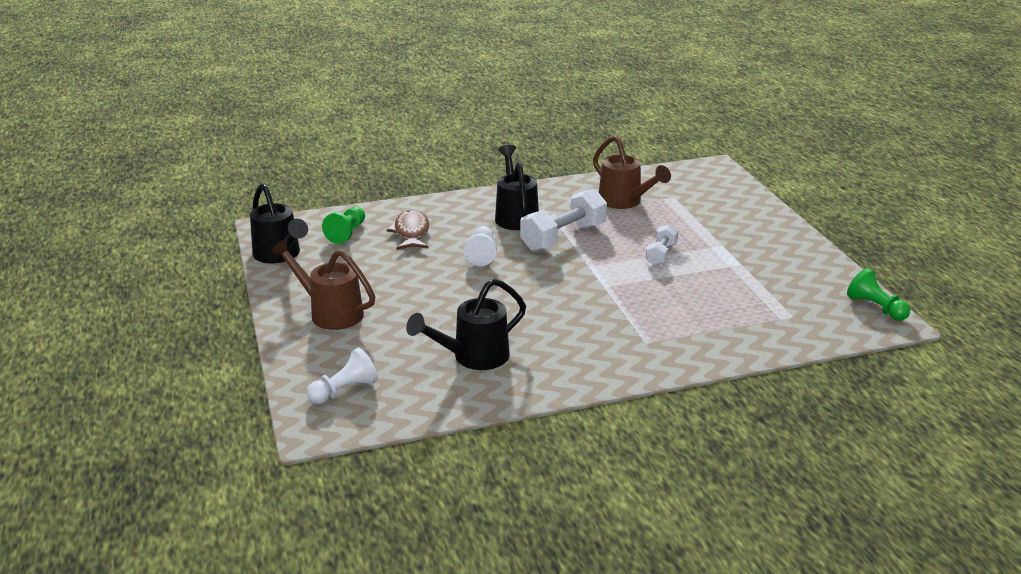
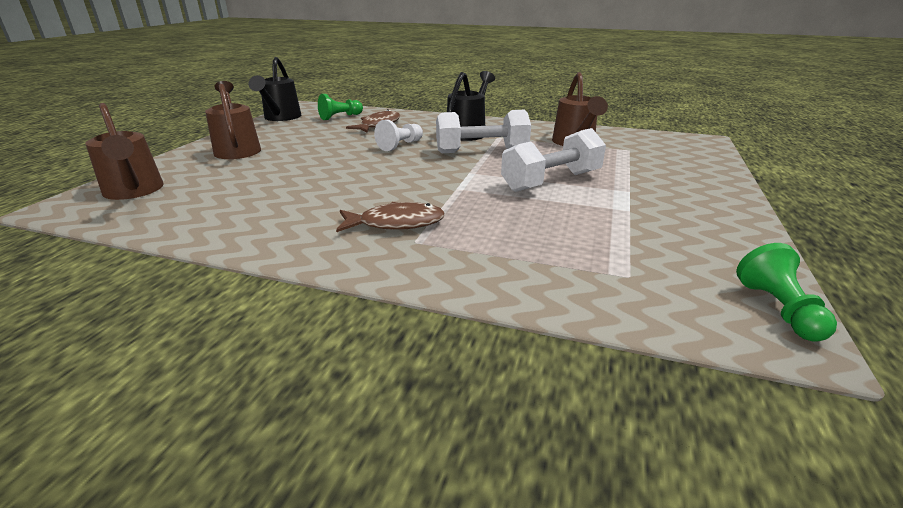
camera: 35 degrees right, 0 degrees up
white pawn [307,348,378,404] -> brown watering can [85,103,164,200]
black watering can [406,278,526,370] -> none
white dumbbell [646,224,678,265] -> white dumbbell [501,128,606,192], size x1.83
none -> brown fish [336,202,445,232]

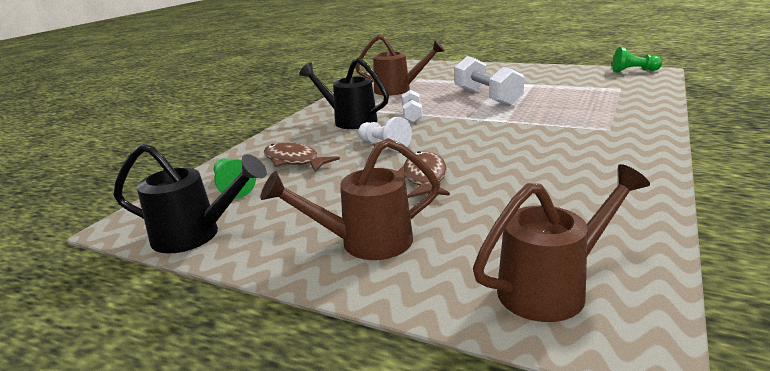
camera: 80 degrees left, 5 degrees down
brown fish [336,202,445,232] -> brown fish moved to [398,151,450,198]
white dumbbell [436,110,531,153] -> white dumbbell [402,90,423,123], size x0.55

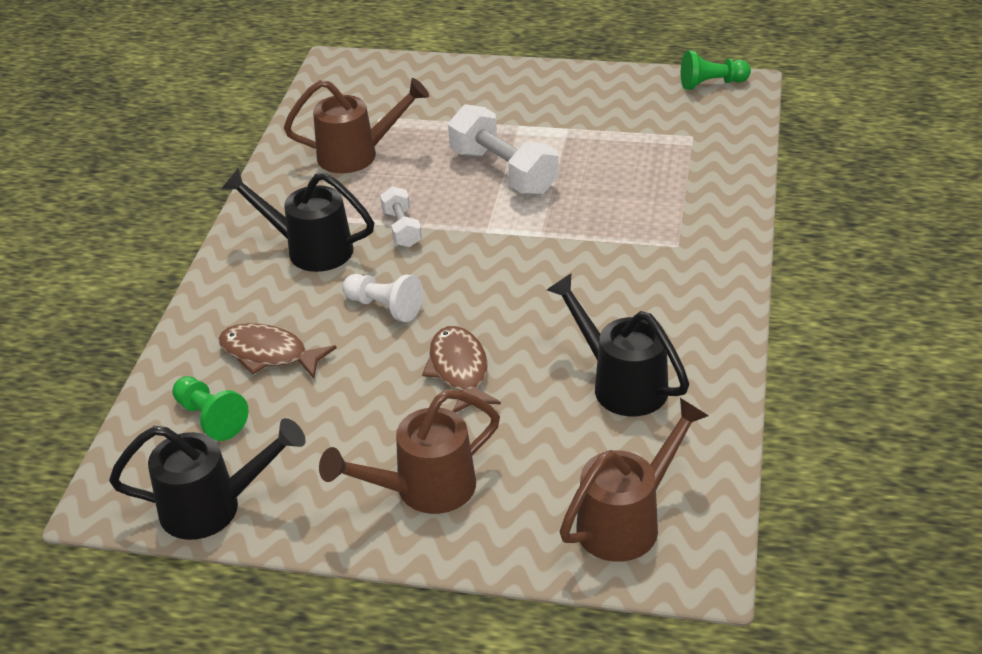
camera: 15 degrees left, 15 degrees up
none -> black watering can [547,274,689,416]

